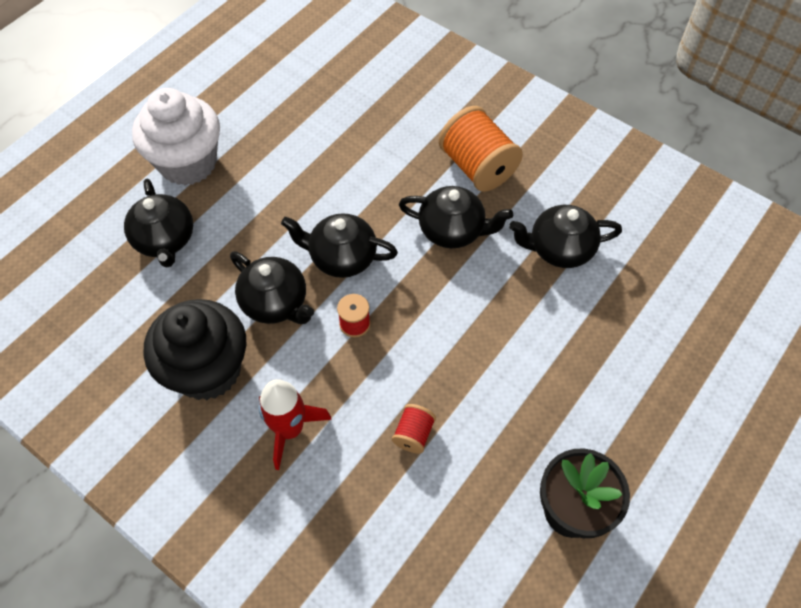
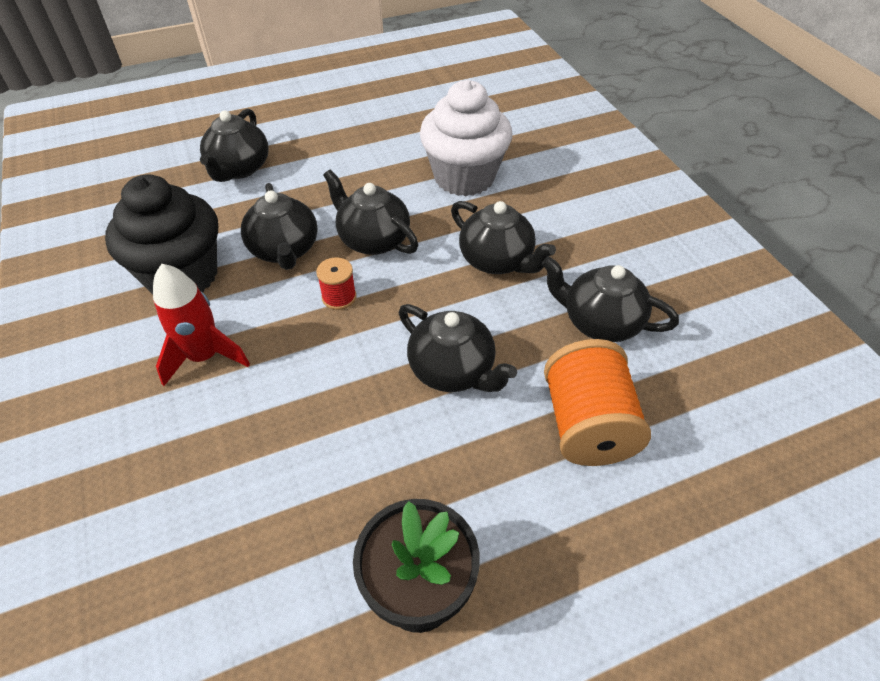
camera: 30 degrees right, 10 degrees down
white cupcake [132,88,220,186] -> white cupcake moved to [420,80,512,196]
red spool [392,404,436,453] -> none
orange spool [439,106,523,192] -> orange spool moved to [544,339,651,466]
none -> black teapot [399,304,517,392]

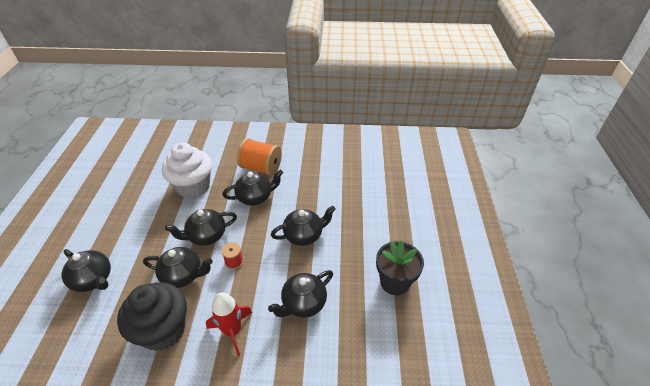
camera: 65 degrees left, 5 degrees down
black teapot [542,256,679,342] -> black teapot moved to [268,270,333,318]
orange spool [544,339,651,466] -> orange spool moved to [237,138,282,176]

